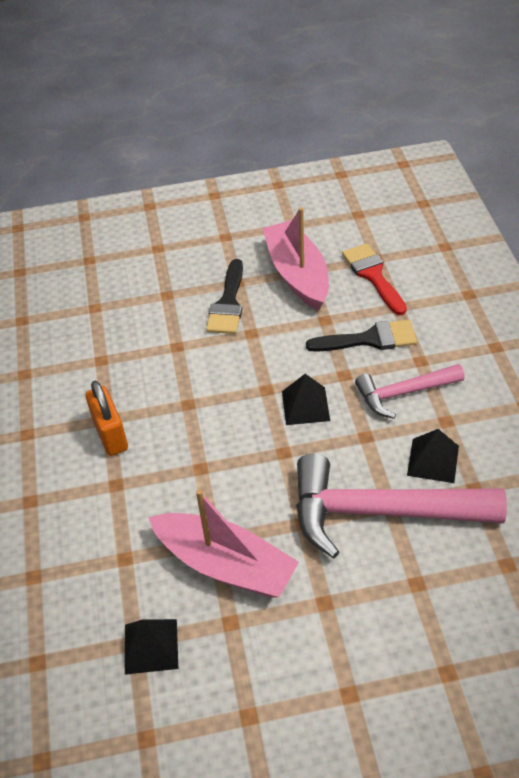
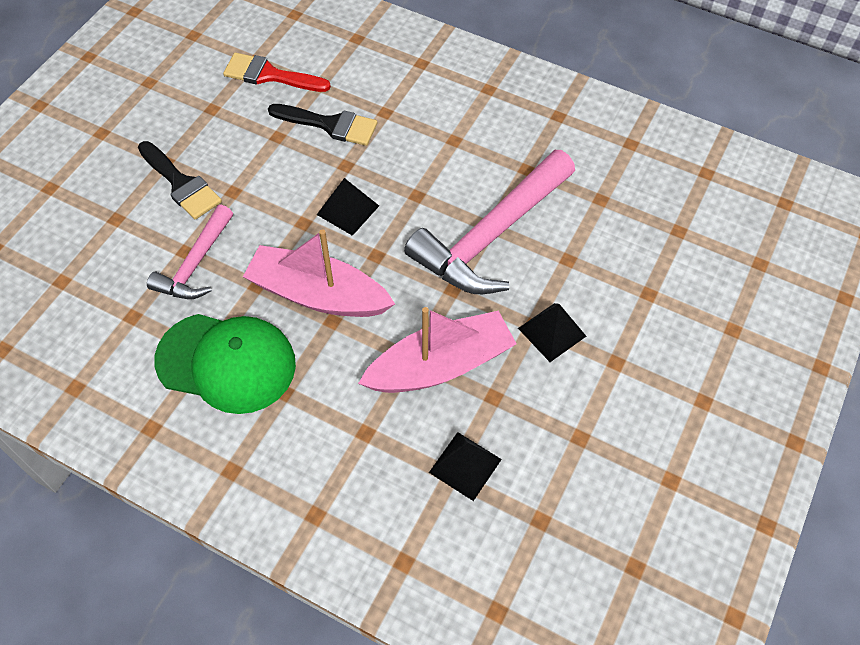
camera: 55 degrees left, 10 degrees up
orange padlock [85,381,128,456] -> green cap [154,314,296,414]
pink boat [262,207,329,311] -> pink boat moved to [243,229,395,317]
black brush [306,320,417,352] -> black brush turned 75 degrees clockwise [268,104,377,146]
pink hammer [355,364,465,419] -> pink hammer moved to [147,205,233,299]
black pyramid [407,429,459,483] -> black pyramid moved to [518,303,586,362]

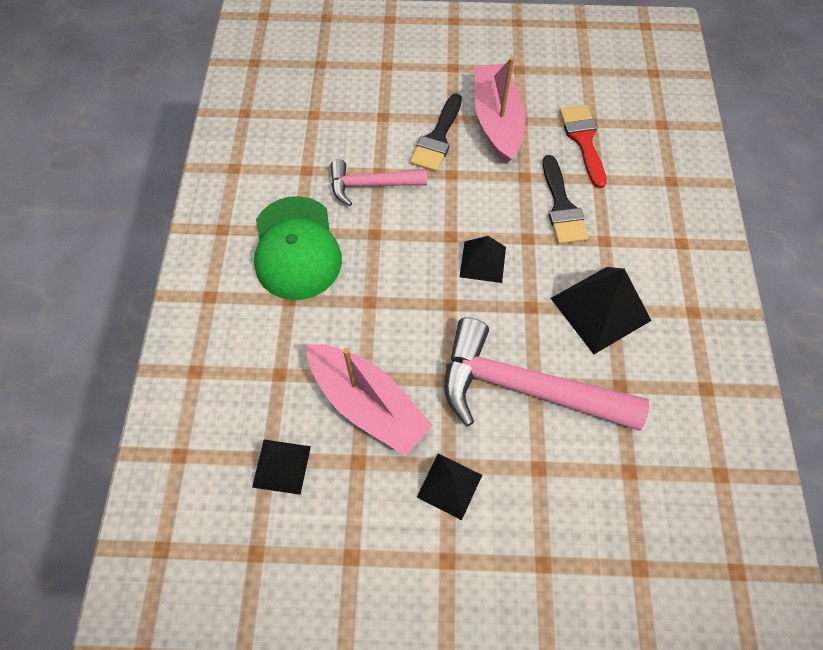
camera: 65 degrees right, 5 degrees up
pink boat [243,229,395,317] -> pink boat moved to [474,57,526,164]
none -> black pyramid [551,267,651,354]

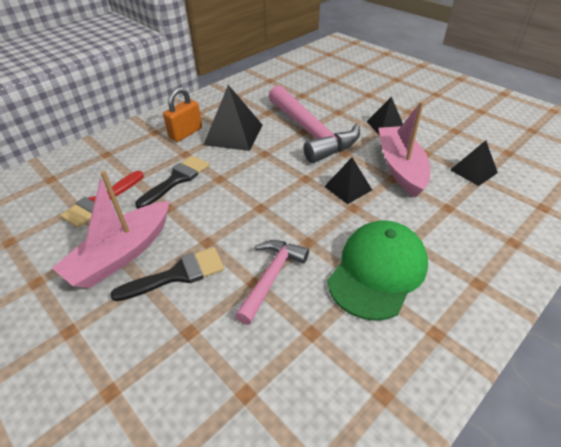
camera: 135 degrees left, 20 degrees down
pink hammer [331,159,427,206] -> pink hammer turned 105 degrees counterclockwise [235,240,309,325]
black pyramid [460,236,506,283] -> black pyramid moved to [324,157,372,204]
none -> orange padlock [163,87,202,142]

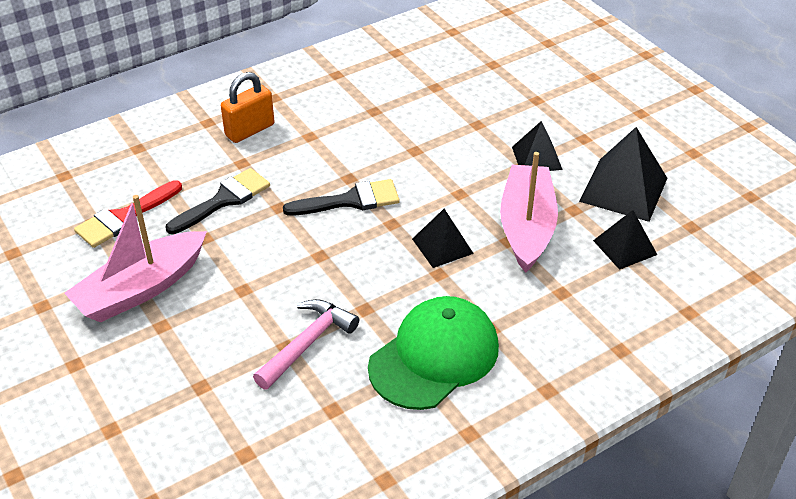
camera: 10 degrees right, 0 degrees up
black brush [110,247,224,301] -> black brush moved to [283,179,400,216]
black pyramid [204,85,263,151] -> black pyramid moved to [579,127,667,222]
pink hammer [268,85,360,163] -> none

